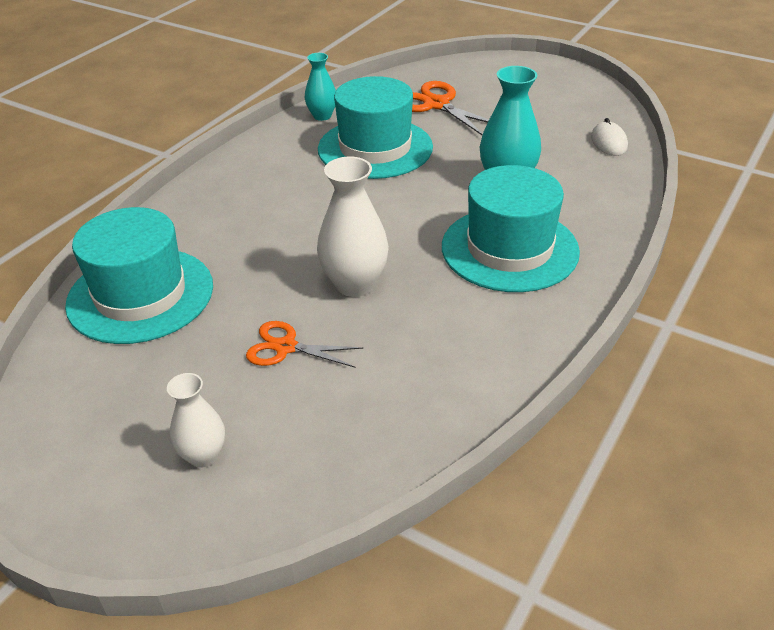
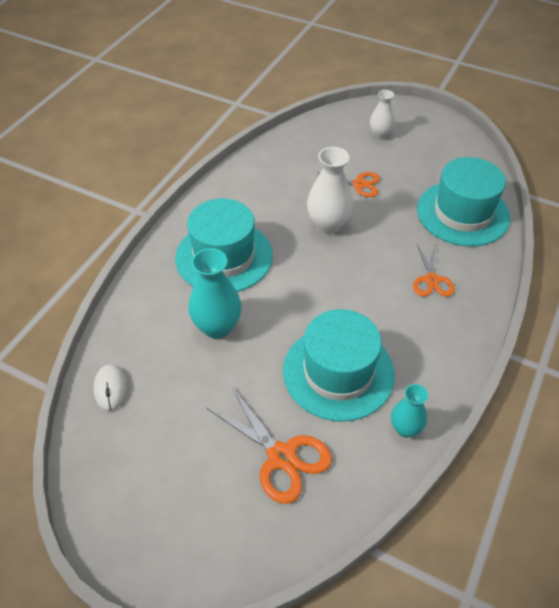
camera: 175 degrees right, 10 degrees up
none -> orange scissors [413,244,455,296]

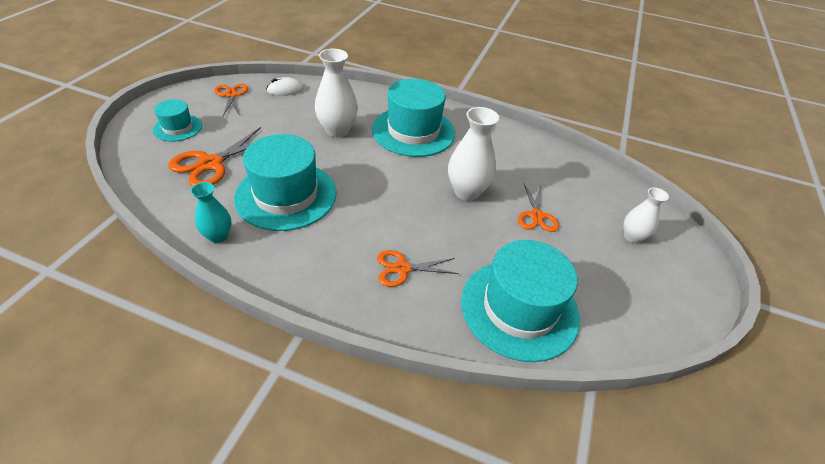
camera: 80 degrees right, 5 degrees down
turquoise vase [188,248,242,339] -> white vase [315,49,358,137]
none -> turquoise hat [153,99,202,142]
none -> orange scissors [214,84,248,116]

